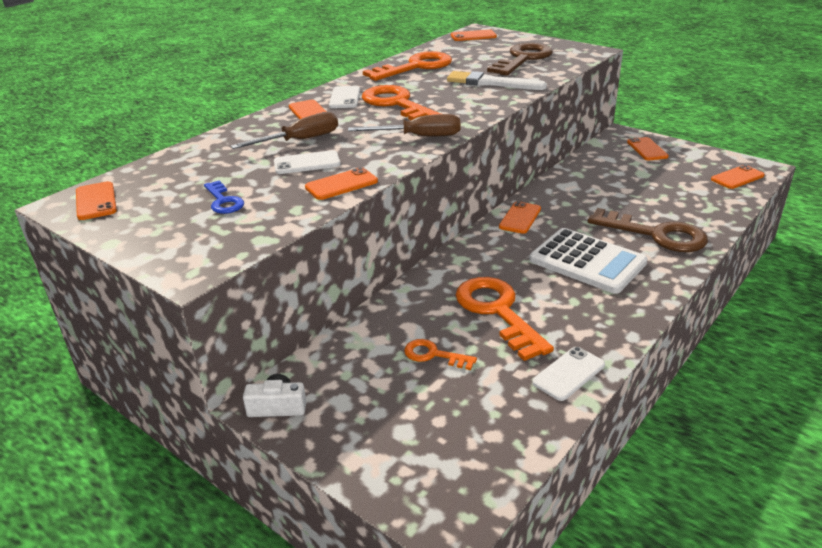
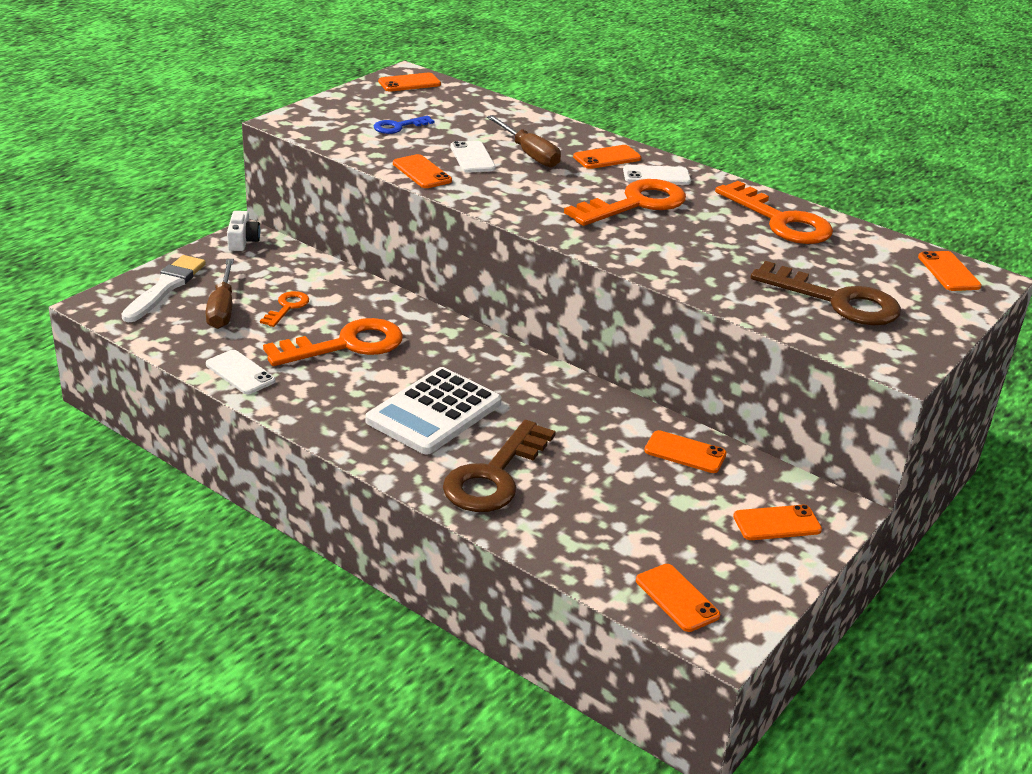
camera: 85 degrees right, 0 degrees up
brown screwdriver [348,114,460,136] -> brown screwdriver moved to [206,259,234,329]
white brush [447,71,547,90] -> white brush moved to [122,255,206,322]
orange phone [499,201,541,234] -> orange phone moved to [644,430,727,473]

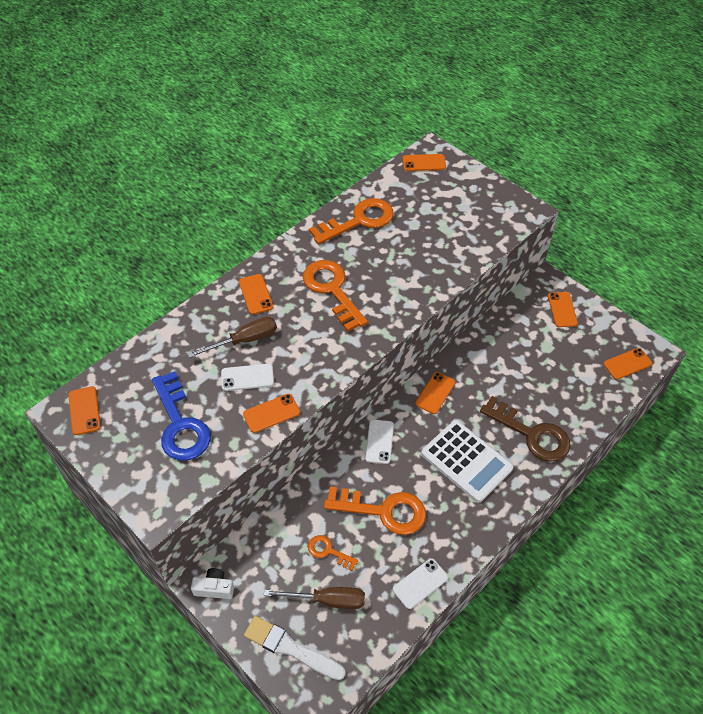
camera: 80 degrees left, 20 degrees up
orange key [263,318,403,366] -> orange key turned 120 degrees clockwise [324,486,426,535]
blue key [374,116,435,134] -> blue key [152,371,211,461], size x1.97
white phone [623,165,691,185] -> white phone moved to [365,420,394,464]
orange phone [644,430,727,473] -> orange phone moved to [415,372,455,414]
brown key [751,261,901,325] -> none

